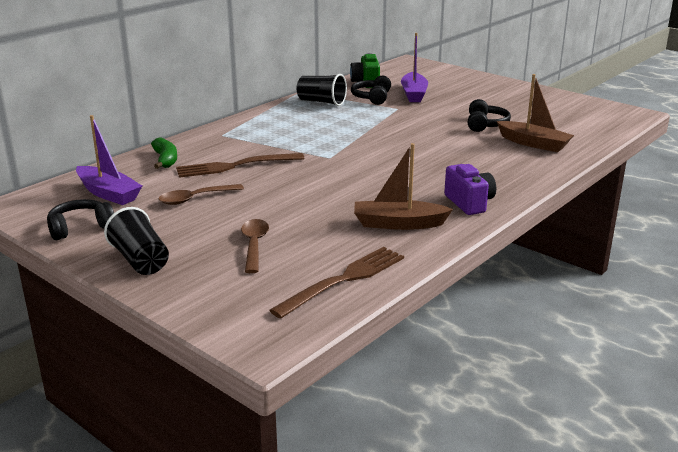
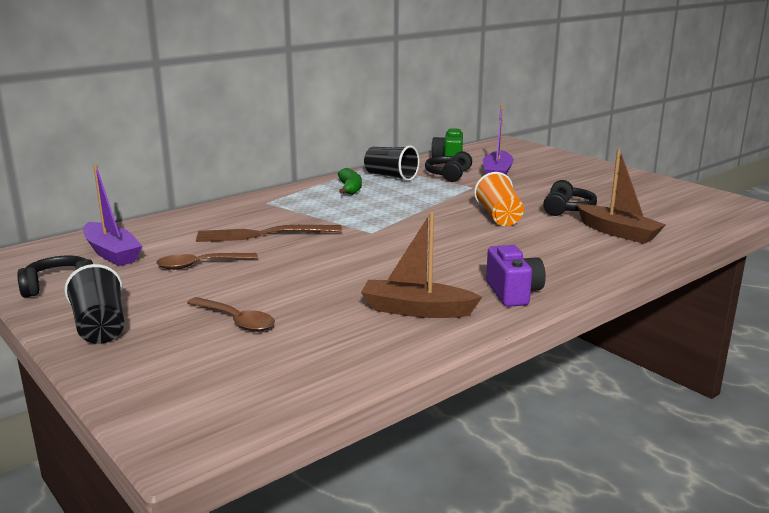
camera: 10 degrees right, 5 degrees down
green banana [151,137,177,169] -> green banana moved to [338,168,362,195]
brown spoon [241,219,269,273] -> brown spoon turned 120 degrees clockwise [187,297,275,332]
brown fork [269,247,404,318] -> none
none -> orange cup [474,172,524,226]

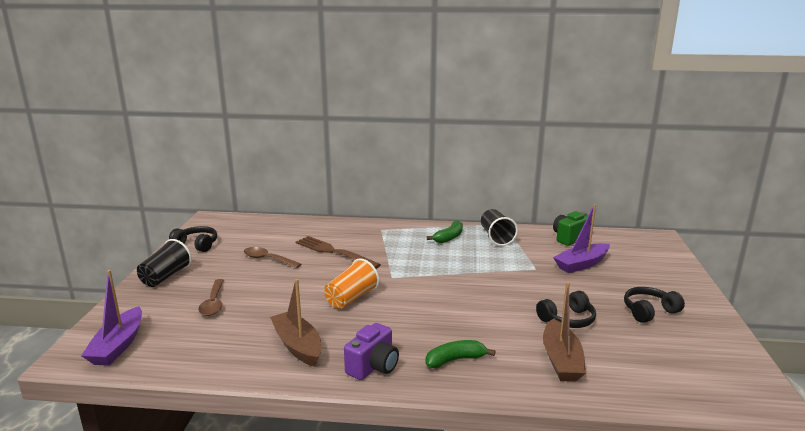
camera: 45 degrees right, 0 degrees up
purple boat [83,165,142,266] -> purple boat moved to [81,270,142,366]
black headphones [425,151,472,182] -> black headphones moved to [624,287,685,323]
orange cup [474,172,524,226] -> orange cup moved to [324,258,379,309]
none -> green banana [426,340,496,369]

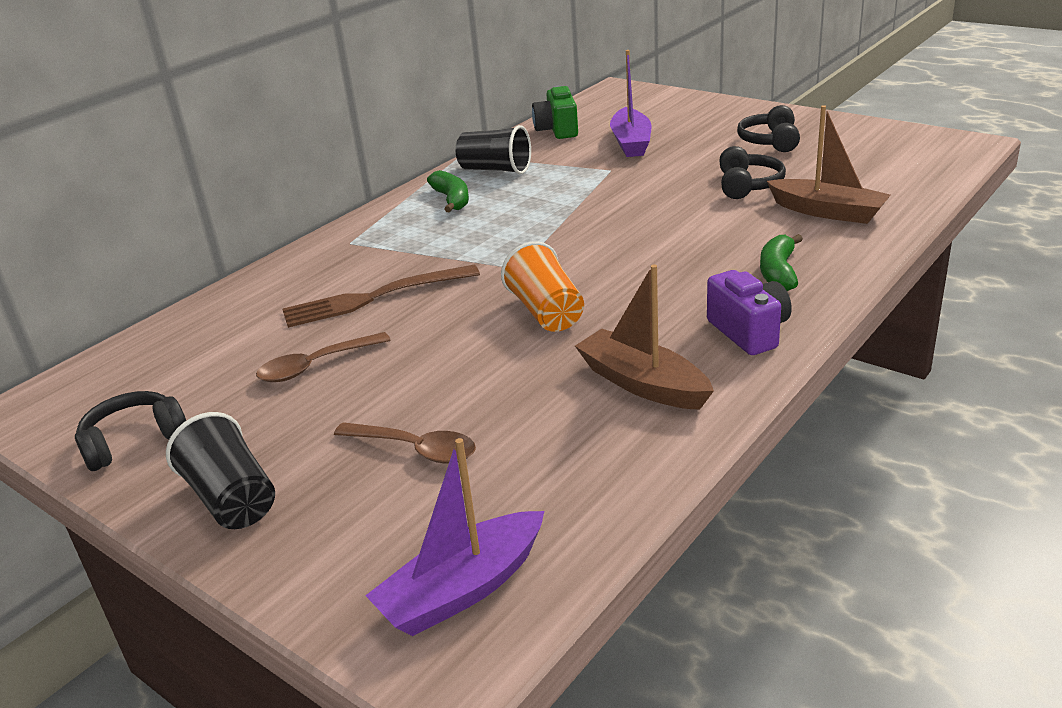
camera: 55 degrees left, 10 degrees up
purple boat [81,270,142,366] -> purple boat turned 105 degrees clockwise [365,438,545,636]
brown boat [270,279,322,367] -> brown boat turned 45 degrees clockwise [575,265,714,410]

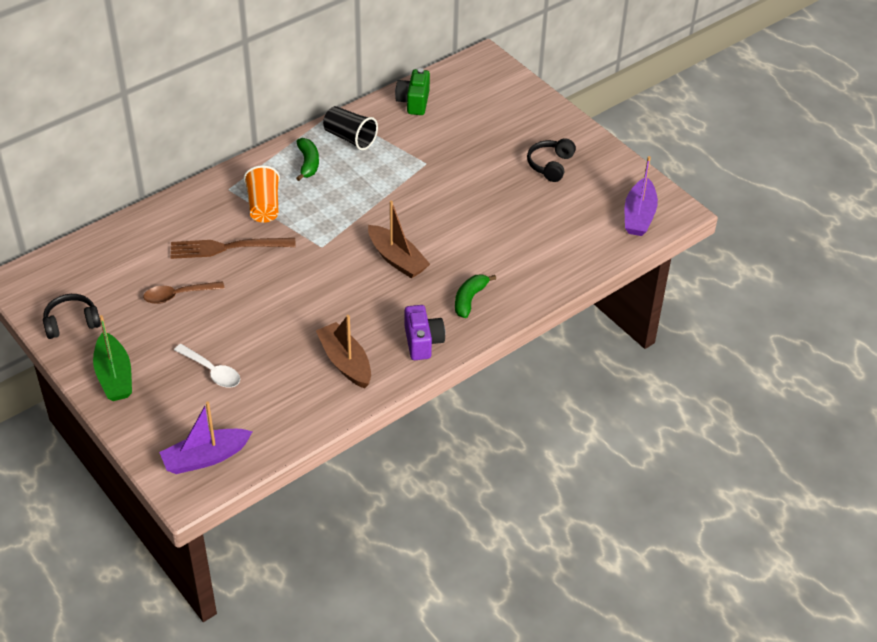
camera: 10 degrees right, 15 degrees up
black cup [166,412,275,529] -> green boat [93,315,132,401]
brown spoon [334,422,476,463] -> white spoon [174,344,240,388]
orange cup [501,241,584,332] -> orange cup moved to [244,165,280,223]
purple boat [610,50,652,157] -> purple boat moved to [625,156,658,236]
black headphones [719,146,786,199] -> none
brown boat [767,105,891,224] -> brown boat moved to [368,200,430,279]

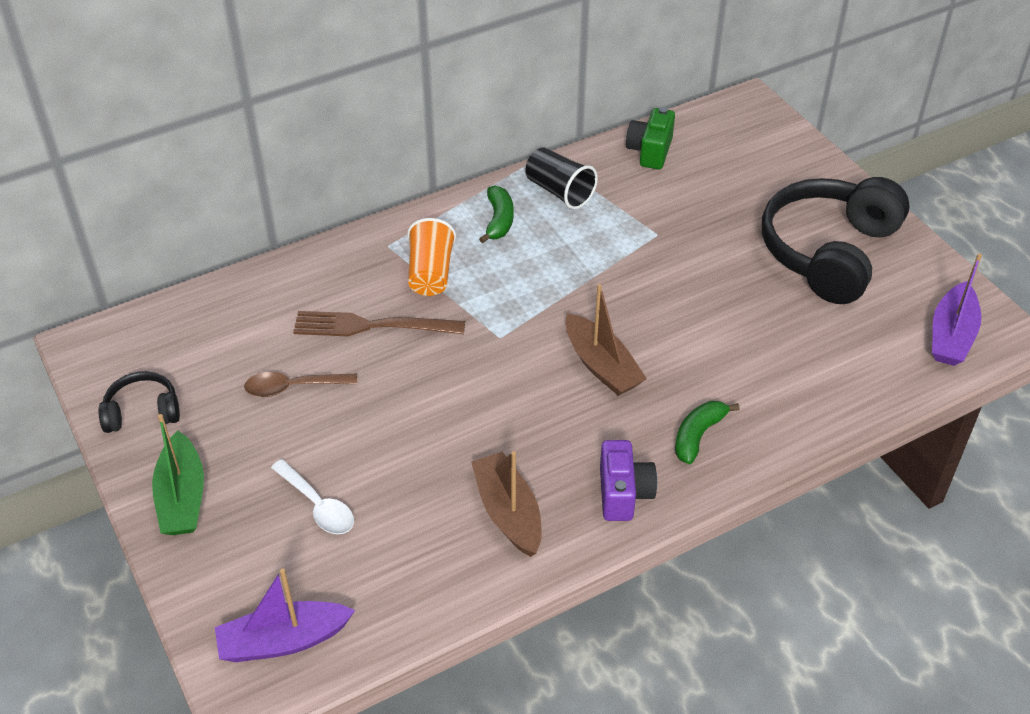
camera: 10 degrees right, 0 degrees up
black headphones [527,138,576,182] -> black headphones [762,177,910,304], size x2.13

